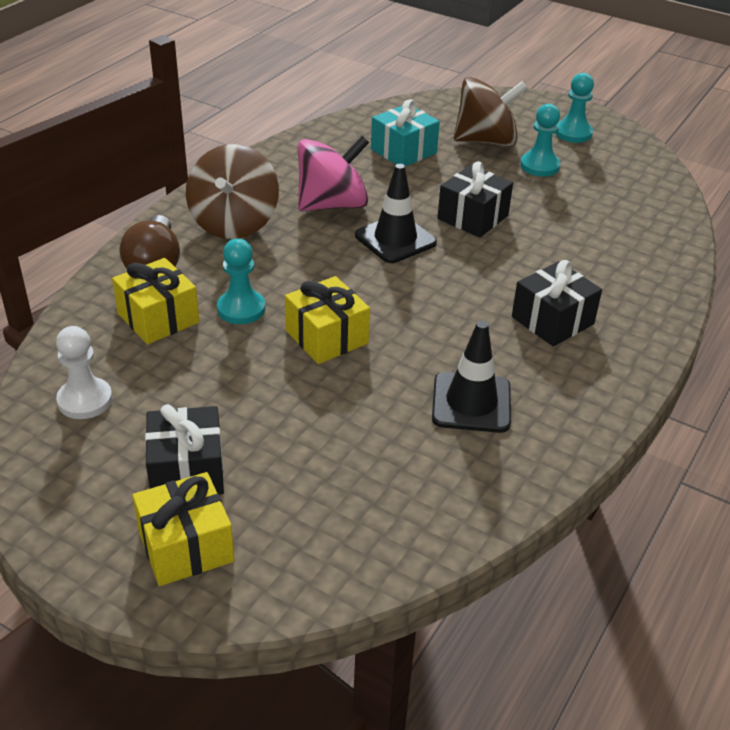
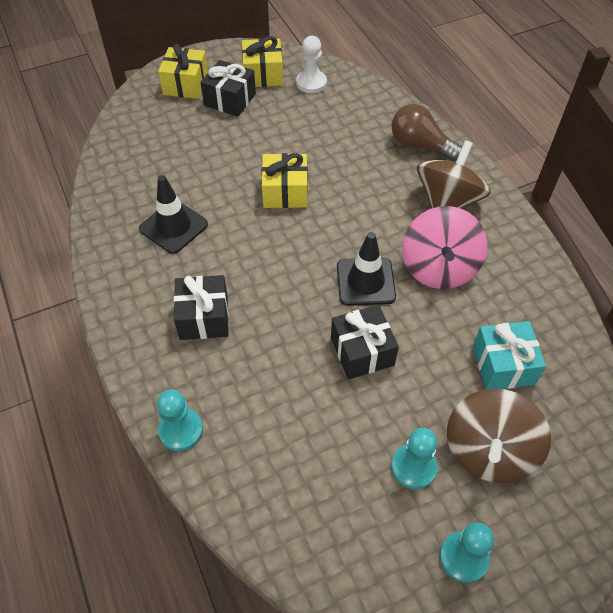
camera: 125 degrees right, 15 degrees up
yellow gift [112,258,199,344] -> yellow gift moved to [242,36,283,87]
brown spinning top [186,144,279,239] -> brown spinning top turned 75 degrees clockwise [417,140,491,208]
turquoise pawn [217,239,265,324] -> turquoise pawn moved to [157,389,203,451]

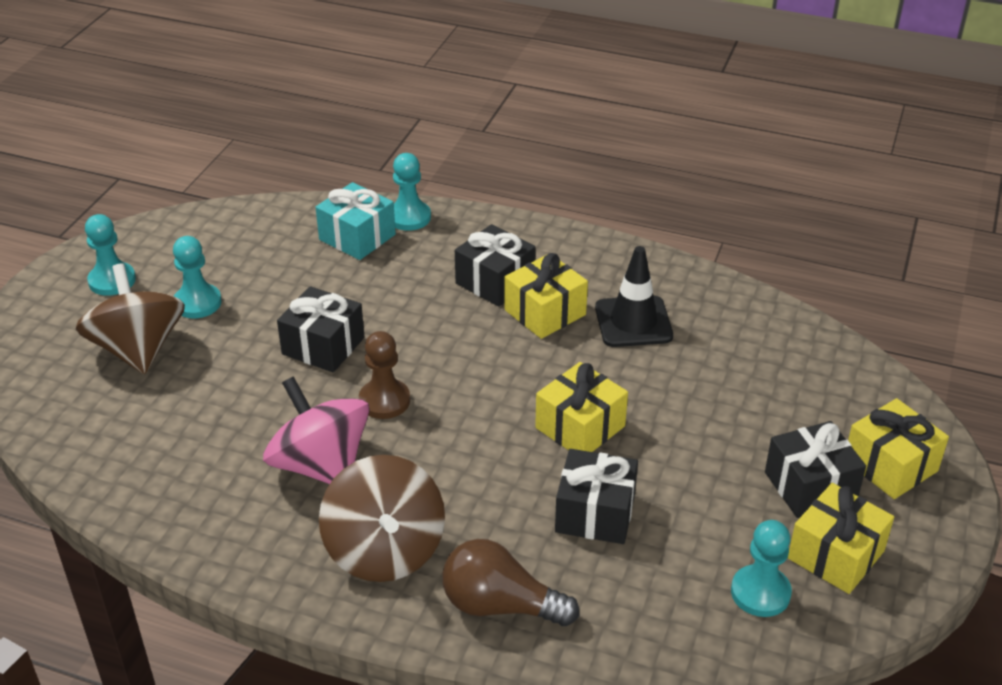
camera: 135 degrees right, 15 degrees down
white pawn [296,36,327,93] -> turquoise pawn [731,520,792,617]
black traffic cone [337,232,396,306] -> brown pawn [359,331,410,419]
brown light bulb [391,104,462,161] -> brown light bulb turned 150 degrees counterclockwise [442,539,579,626]
turquoise gift [473,321,546,389] -> turquoise gift moved to [316,182,396,260]
none -> yellow gift [505,253,588,339]
none -> black gift [555,449,638,544]

